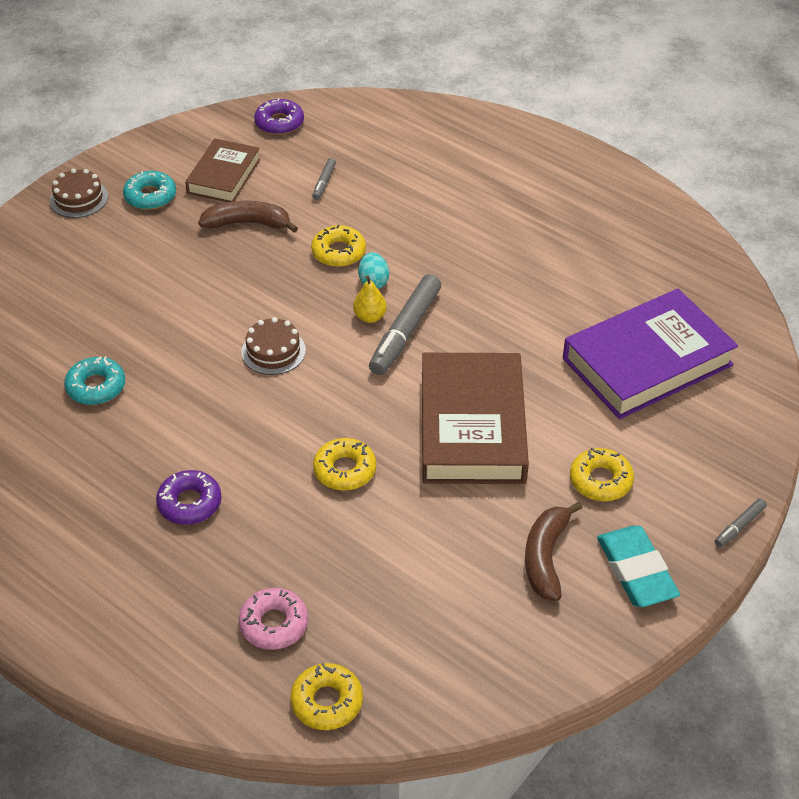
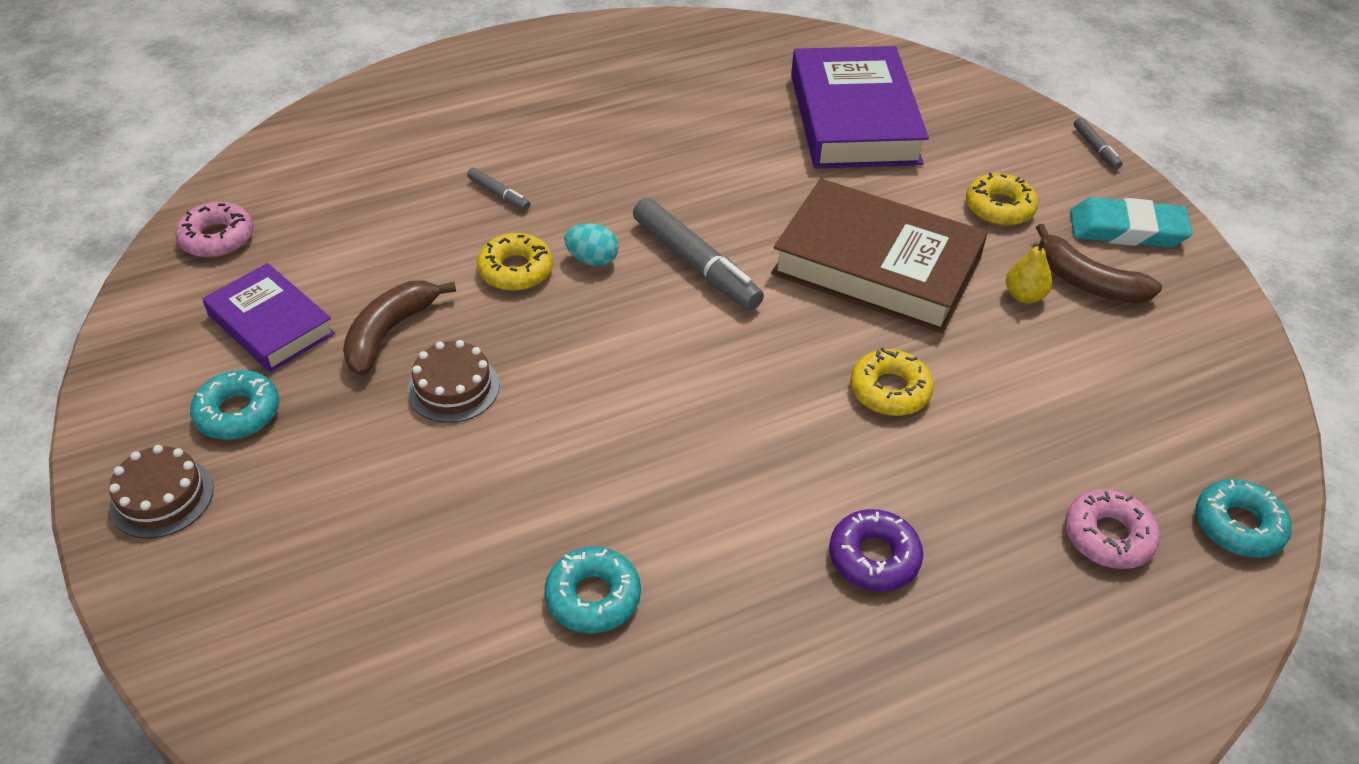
camera: 65 degrees left, 0 degrees up
brown book [185,139,261,202] -> purple book [202,263,335,372]
brown cake [241,317,306,375] -> brown cake moved to [407,340,500,423]
purple donut [254,98,304,135] -> pink donut [175,202,254,258]
yellow donut [290,663,363,730] -> turquoise donut [1196,479,1292,558]
grey marker [312,158,336,200] -> grey marker moved to [467,168,531,211]
yellow pear [353,275,387,323] -> yellow pear moved to [1006,239,1052,303]

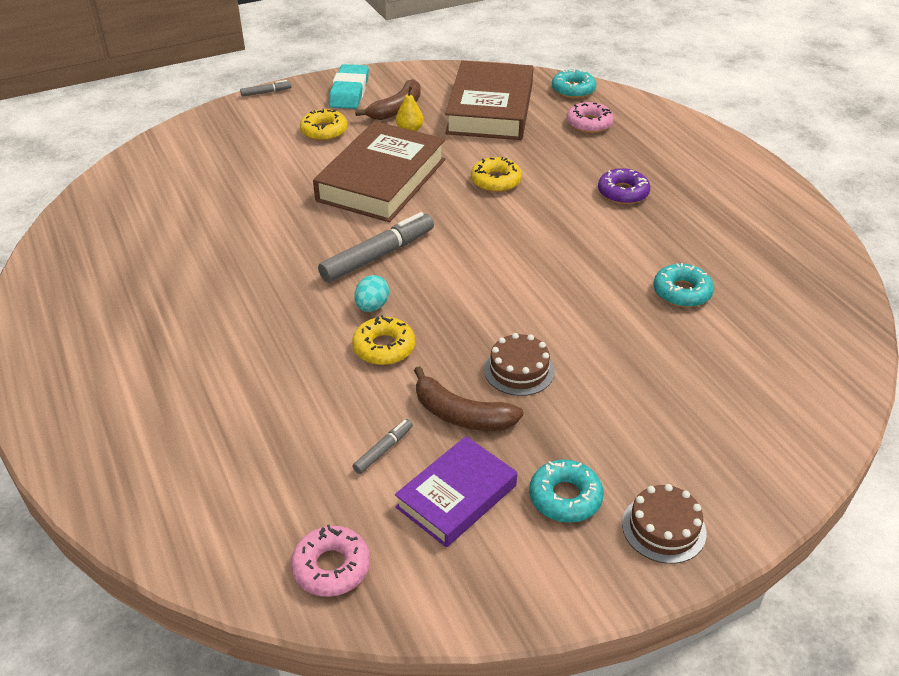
camera: 90 degrees left, 5 degrees down
grey marker [467,168,531,211] -> grey marker moved to [353,419,413,474]
purple book [791,46,929,169] -> none
none -> brown book [445,61,533,140]

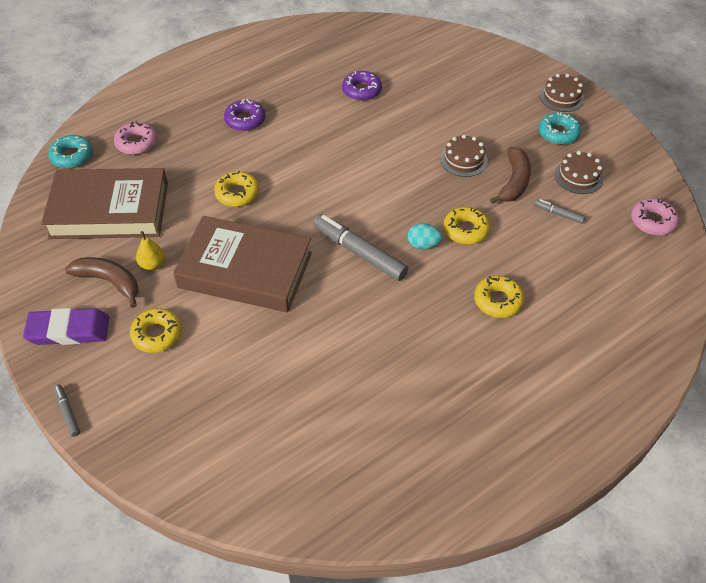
camera: 100 degrees left, 10 degrees up
turquoise eraser [329,64,369,109] -> purple eraser [23,308,109,345]
purple book [395,436,517,547] -> brown cake [555,151,603,194]
turquoise donut [653,263,714,307] -> purple donut [342,71,382,101]
none -> yellow donut [474,276,524,318]

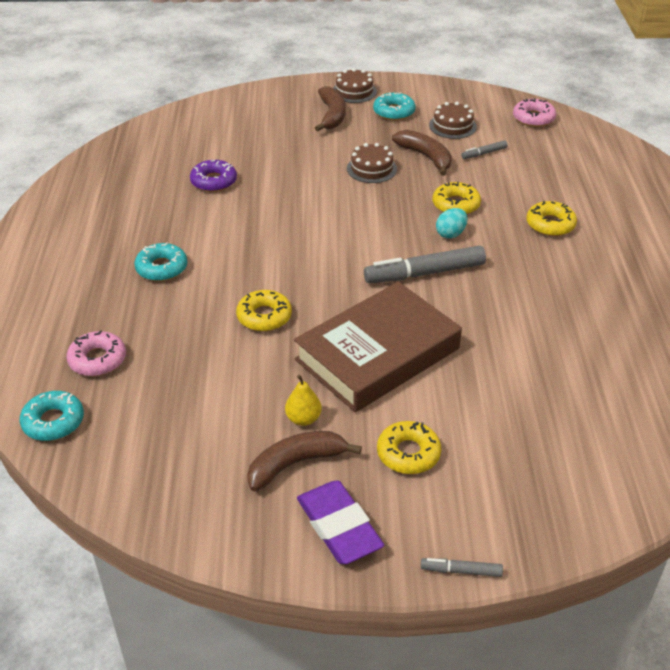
camera: 55 degrees left, 10 degrees down
purple eraser [23,308,109,345] -> purple eraser turned 60 degrees counterclockwise [297,480,384,564]
brown book [41,168,168,239] -> none
purple donut [224,98,265,131] -> turquoise donut [134,242,187,281]
none -> brown banana [315,86,346,131]

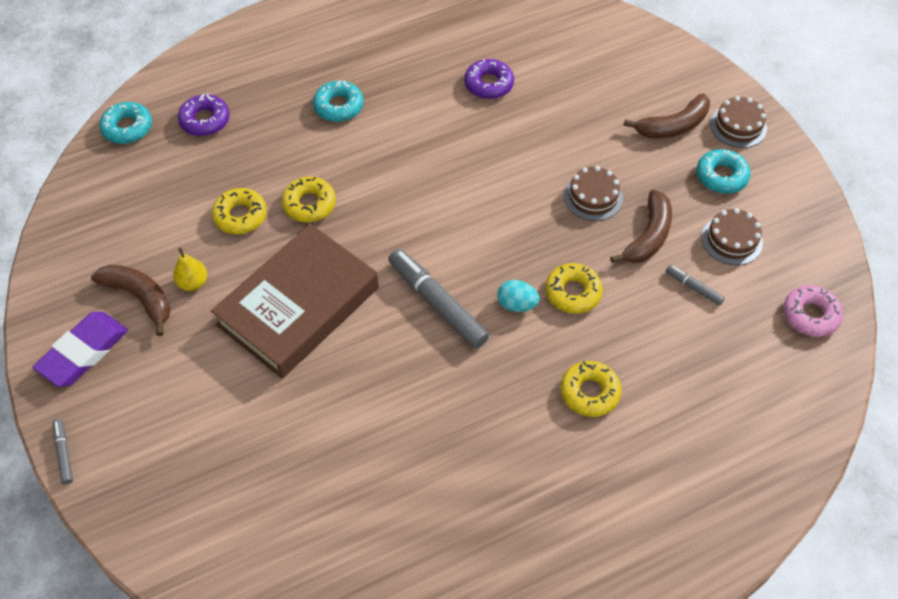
camera: 65 degrees right, 15 degrees up
pink donut [66,330,126,376] -> purple donut [178,93,230,136]
brown book [294,282,462,412] -> brown book turned 75 degrees counterclockwise [211,224,379,378]
yellow donut [377,421,441,474] -> yellow donut moved to [212,188,267,234]

